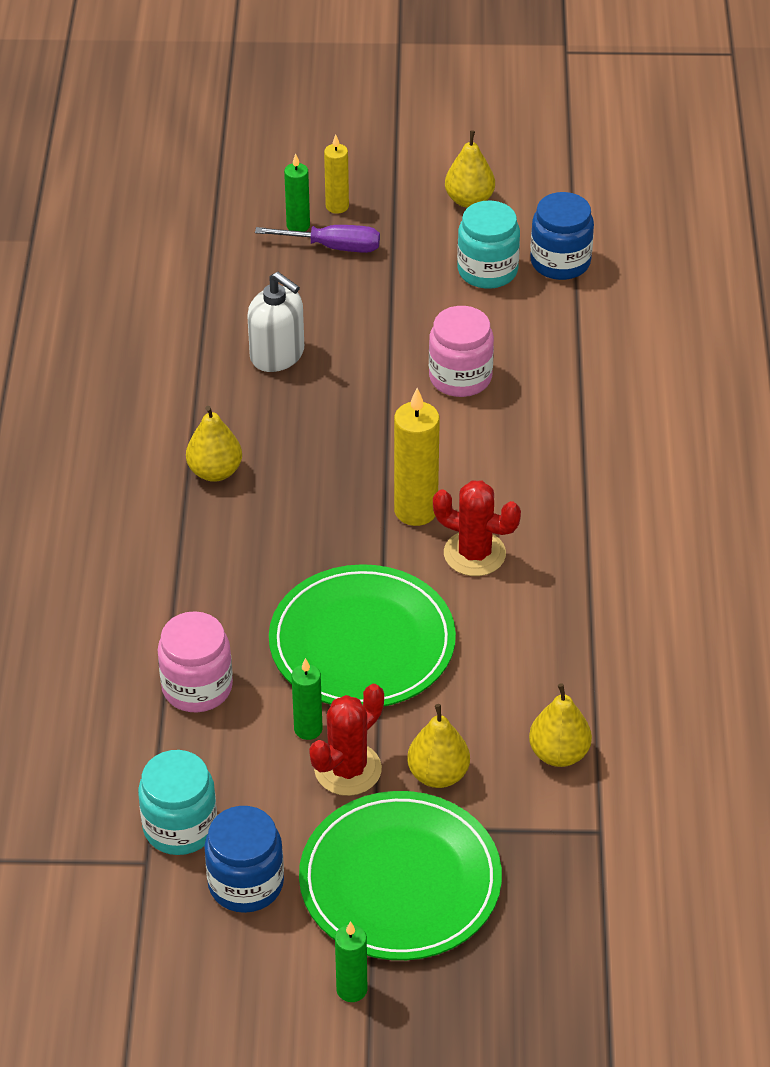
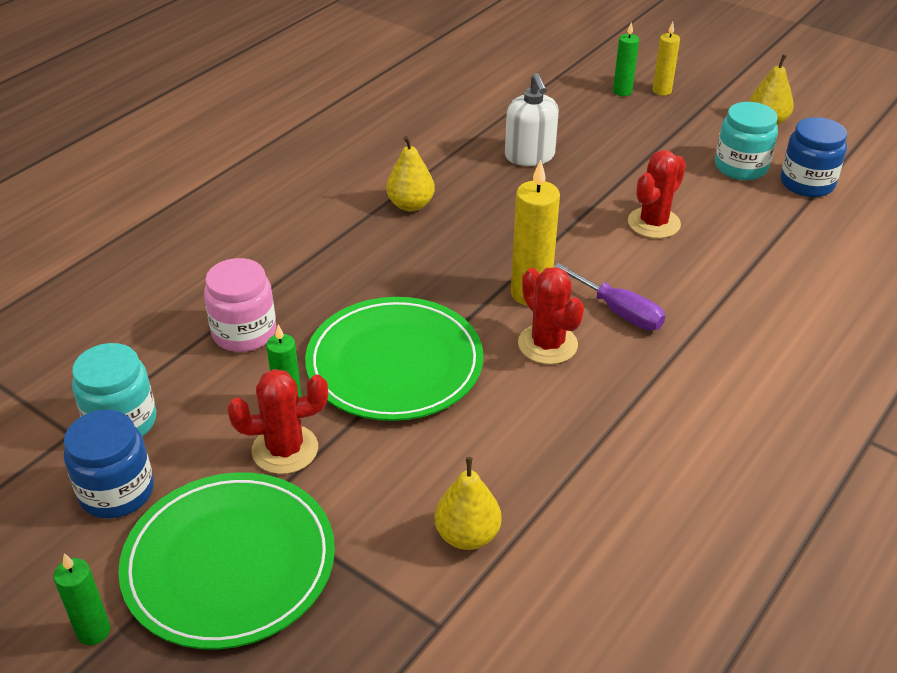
camera: 35 degrees right, 5 degrees down
purple screwdriver [255,225,380,253] -> purple screwdriver moved to [554,263,665,330]
yellow pear [407,704,470,788] -> none
pink jar [429,306,494,397] -> red cactus [628,150,686,239]

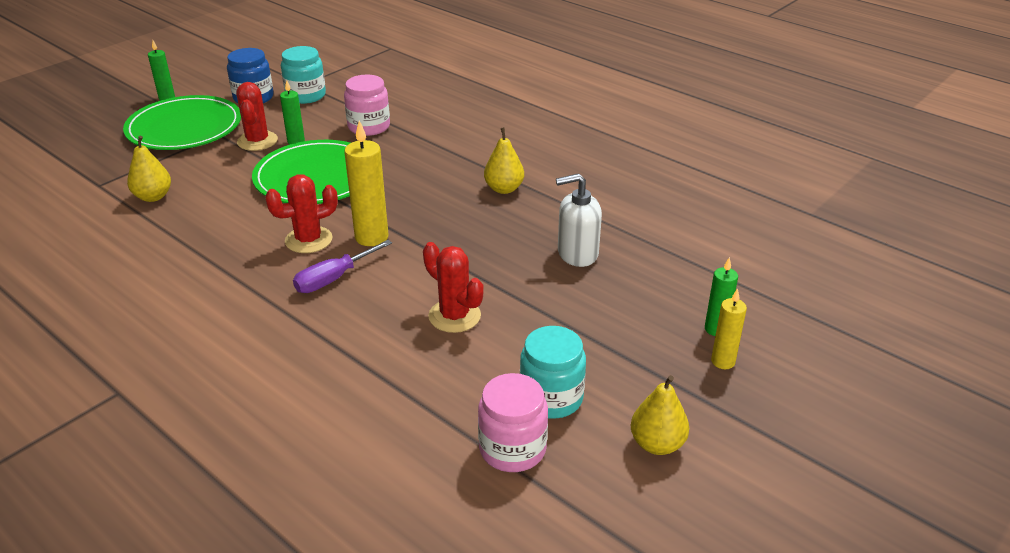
camera: 95 degrees right, 5 degrees down
blue jar [780,117,847,197] -> pink jar [478,373,548,472]

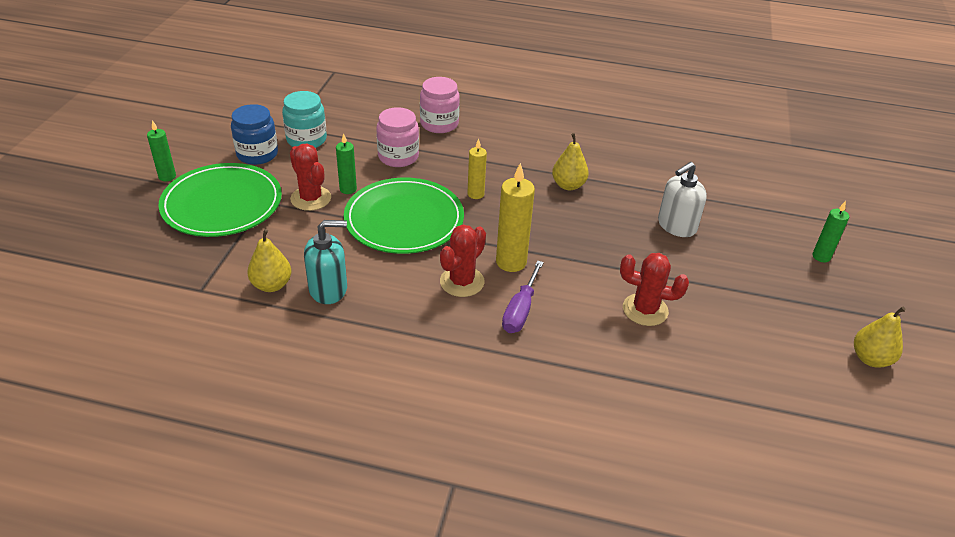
camera: 30 degrees left, 5 degrees up
pink jar [478,373,548,472] -> pink jar moved to [420,77,460,133]
turquoise jar [520,326,586,419] -> none
yellow candle [711,288,747,369] -> yellow candle moved to [467,139,487,199]
none -> turquoise soap dispenser [304,220,347,304]

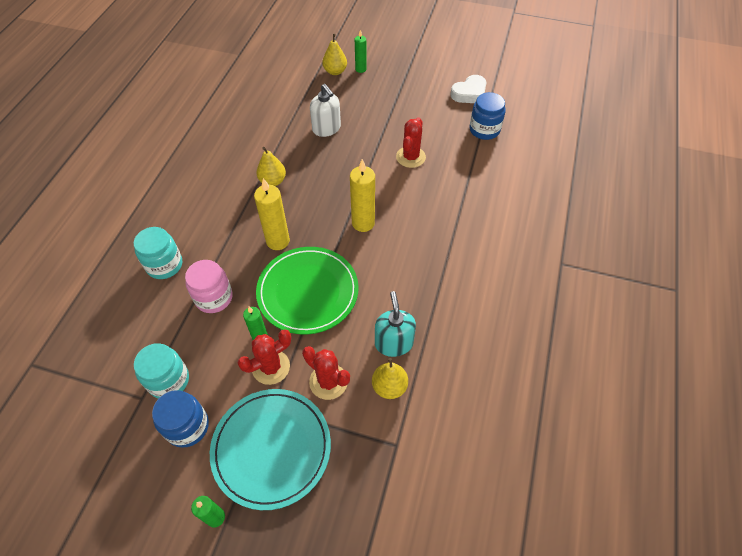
camera: 85 degrees left, 15 degrees up
green plate [158,163,282,237] -> turquoise plate [210,389,331,510]
pink jar [420,77,460,133] -> turquoise jar [134,227,182,279]
red cactus [440,225,486,297] -> red cactus moved to [302,346,350,400]
yellow candle [467,139,487,199] -> yellow candle [254,178,290,250], size x1.66
purple screwdriver [502,261,544,333] -> none
yellow pear [854,306,906,368] -> yellow pear moved to [322,34,347,75]
none -> white heart [450,75,487,103]
none -> blue jar [469,92,506,140]

